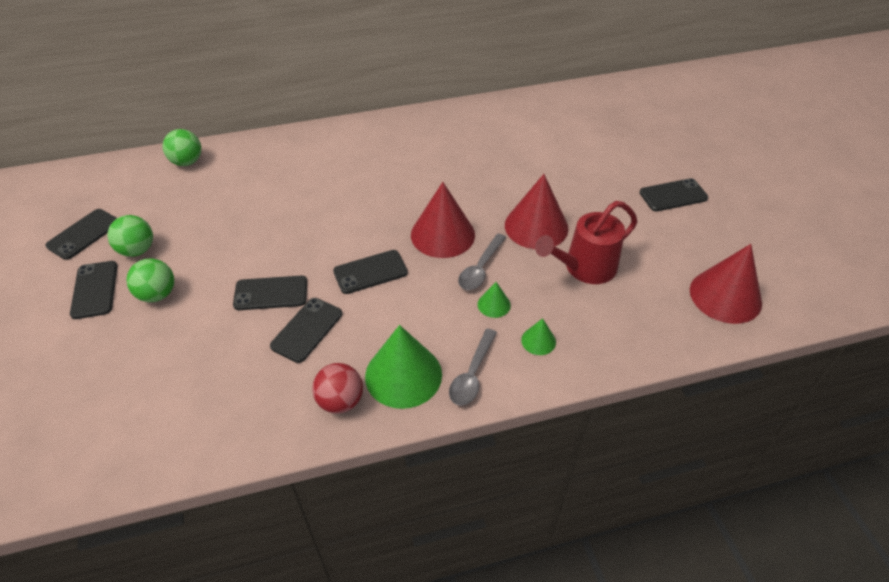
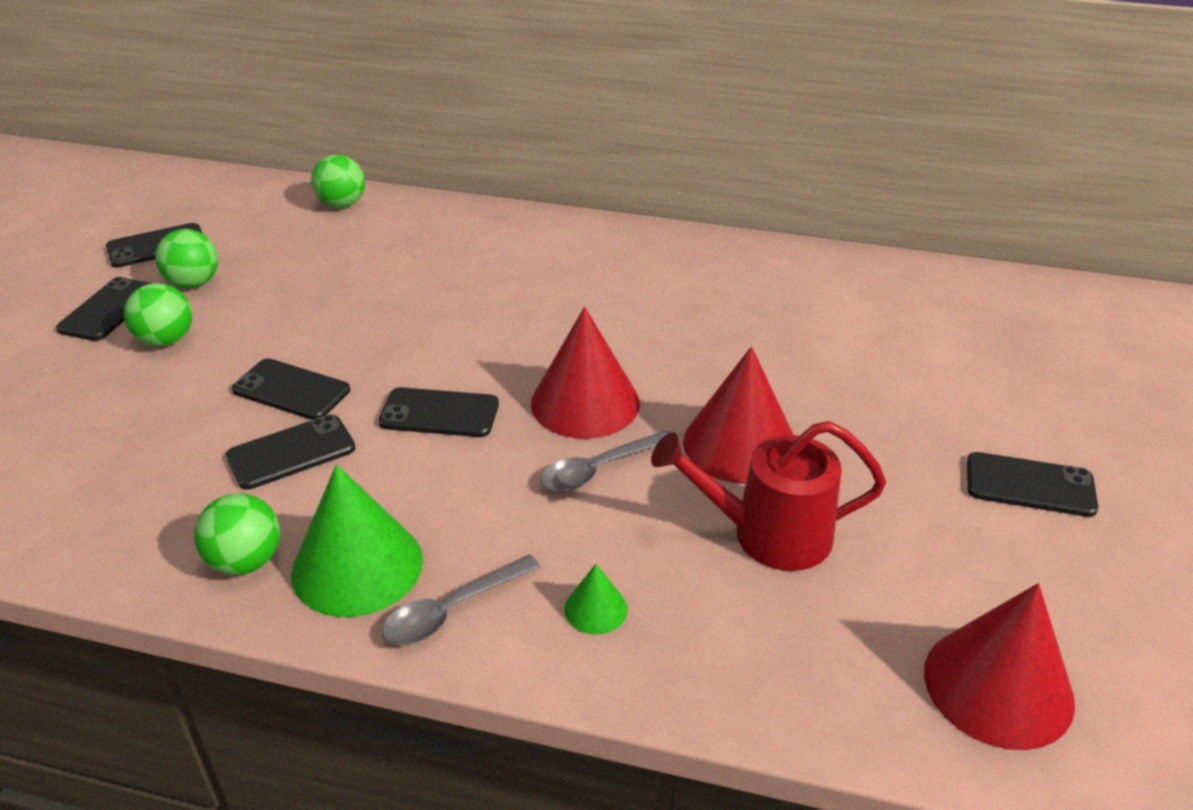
camera: 30 degrees right, 10 degrees down
red ball [312,363,363,414] -> green ball [194,493,280,575]
green cone [478,282,511,318] -> none

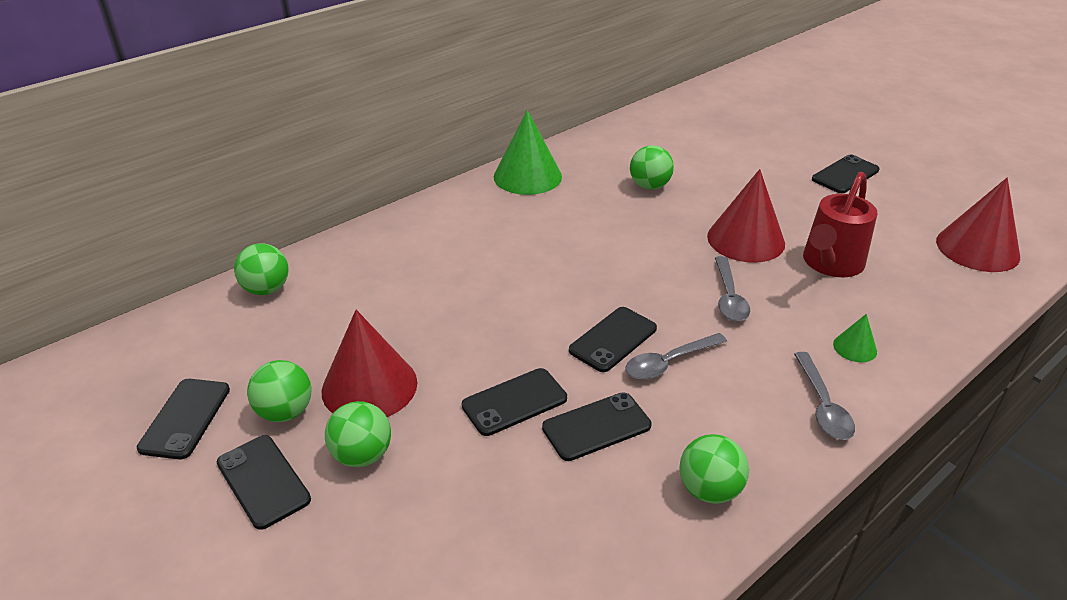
camera: 55 degrees left, 0 degrees up
black phone [226,414,355,490] -> black phone turned 60 degrees clockwise [542,392,652,461]
green cone [291,465,423,617] -> green cone moved to [494,110,562,195]
red cone [531,307,640,439] -> red cone moved to [322,310,417,417]
none -> grey spoon [625,333,727,380]
none -> green ball [630,145,674,190]

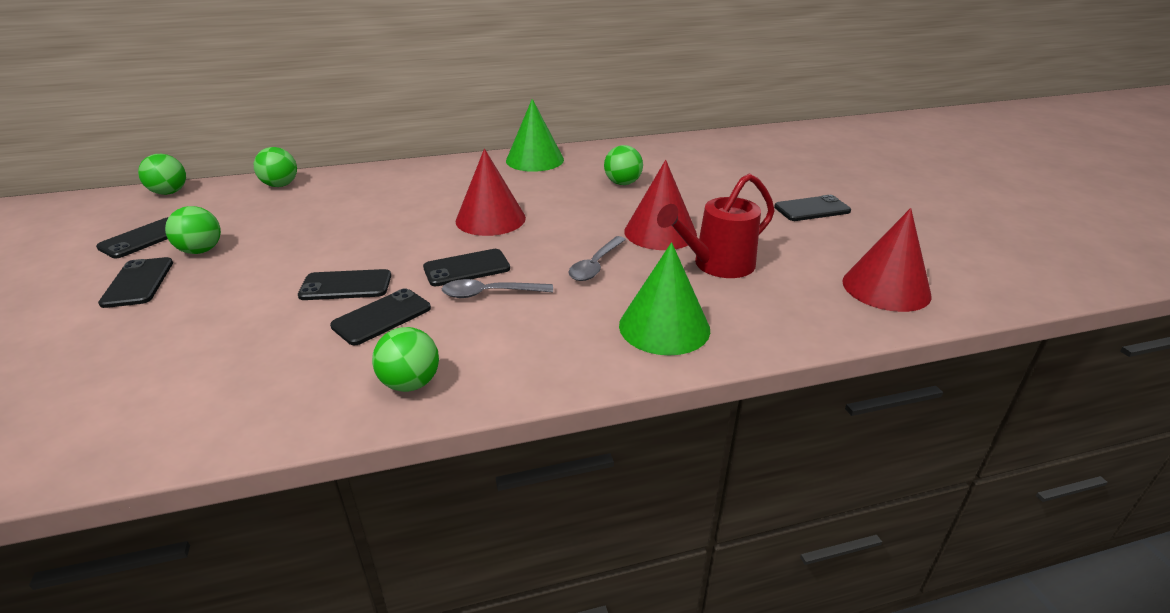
camera: 25 degrees right, 5 degrees down
red cone [322,310,417,417] -> red cone moved to [455,149,526,236]
green ball [325,401,391,467] -> green ball moved to [138,154,186,195]
black phone [542,392,652,461] -> black phone turned 45 degrees counterclockwise [330,288,431,346]
grey spoon [794,352,855,440] -> none
green cone [833,314,877,362] -> green cone [619,242,710,356], size x2.14

